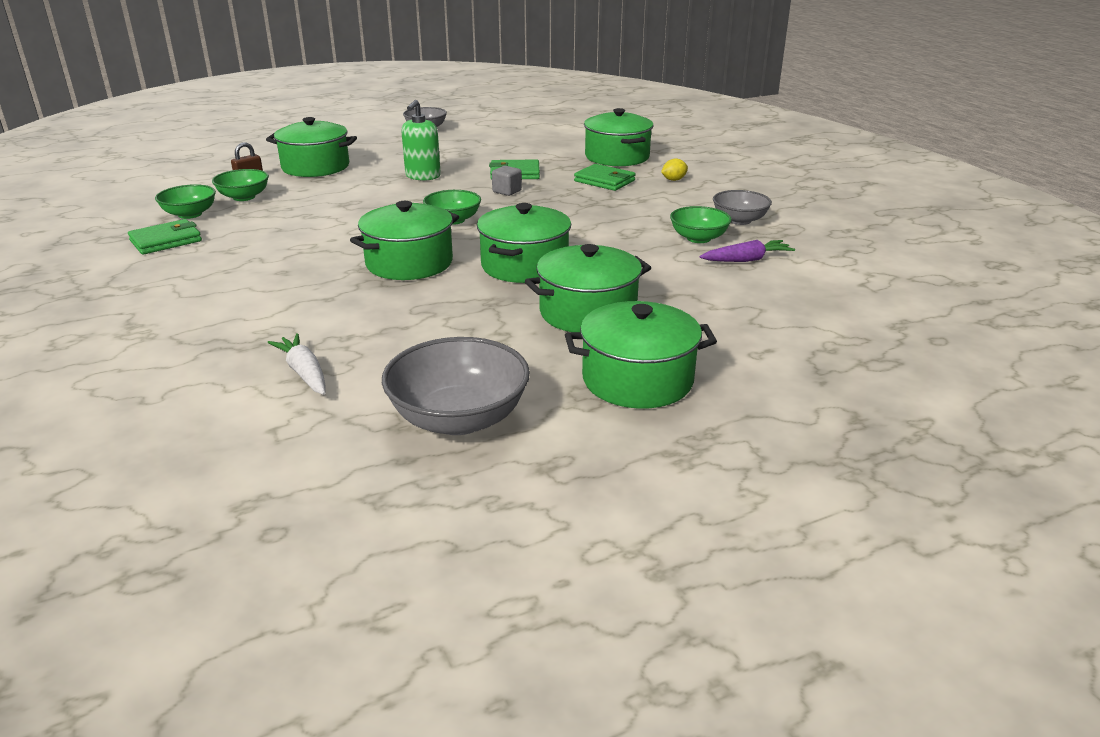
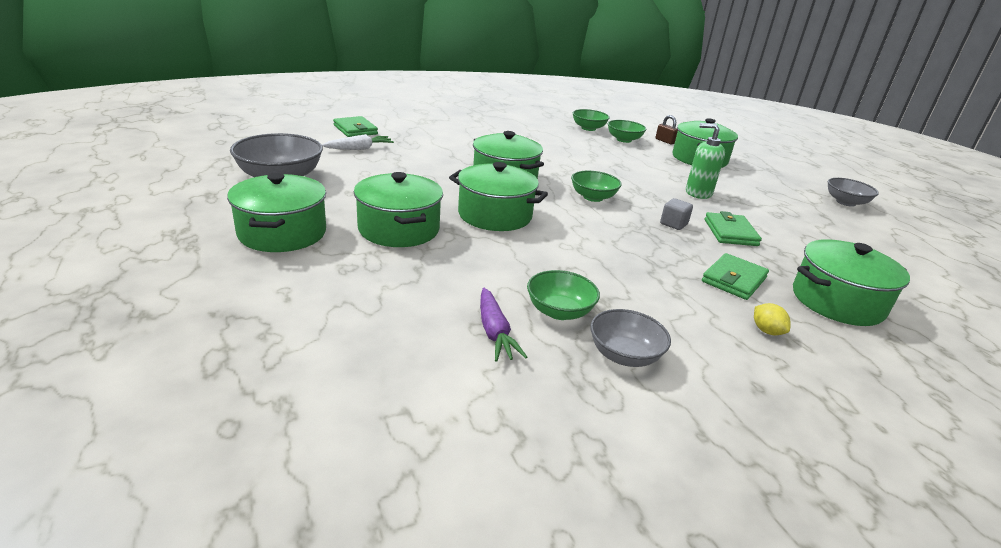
camera: 90 degrees right, 0 degrees up
green wallet [128,219,202,255] -> green wallet moved to [333,116,378,137]

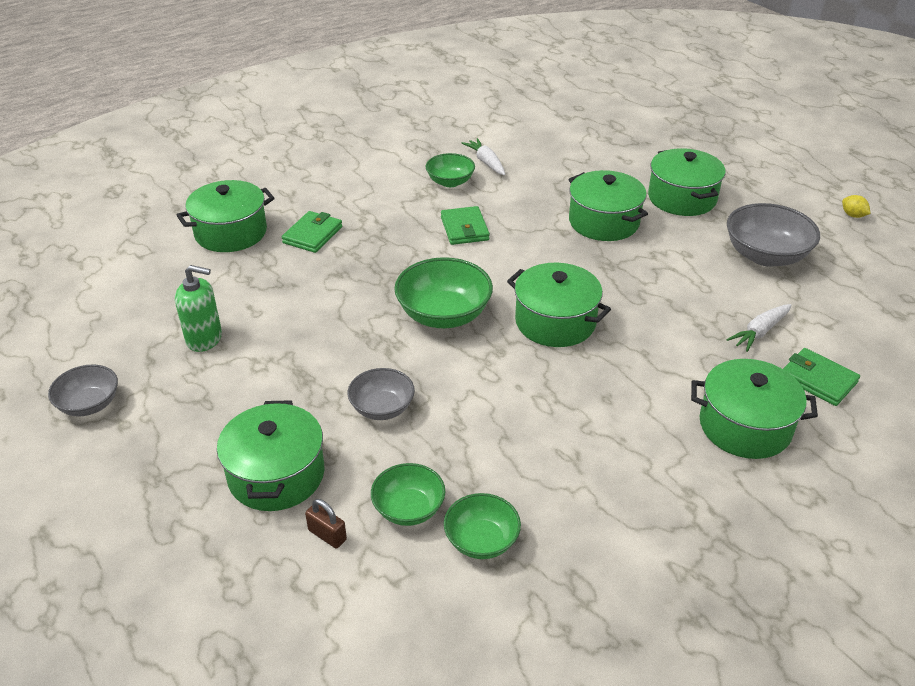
camera: 170 degrees right, 10 degrees up
green pot [449,162,548,231] -> green pot moved to [691,359,818,459]
purple carrot [480,288,527,362] -> white carrot [462,138,506,175]
green bowl [571,171,622,202] -> green bowl [394,257,493,328], size x1.63
grey bowl [590,309,671,367] -> grey bowl moved to [347,368,415,420]
grey cube [660,198,693,230] -> none
green soap dispenser [686,123,725,199] -> green soap dispenser moved to [175,265,222,352]
green wallet [705,211,762,246] -> green wallet moved to [441,206,490,245]
yellow lemon [754,303,791,335] -> yellow lemon moved to [842,195,871,218]

